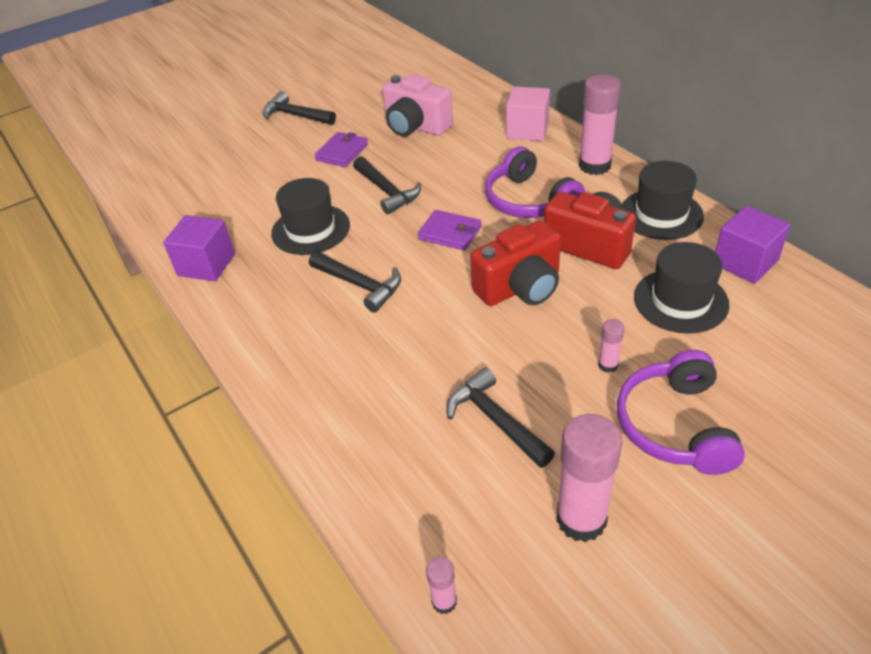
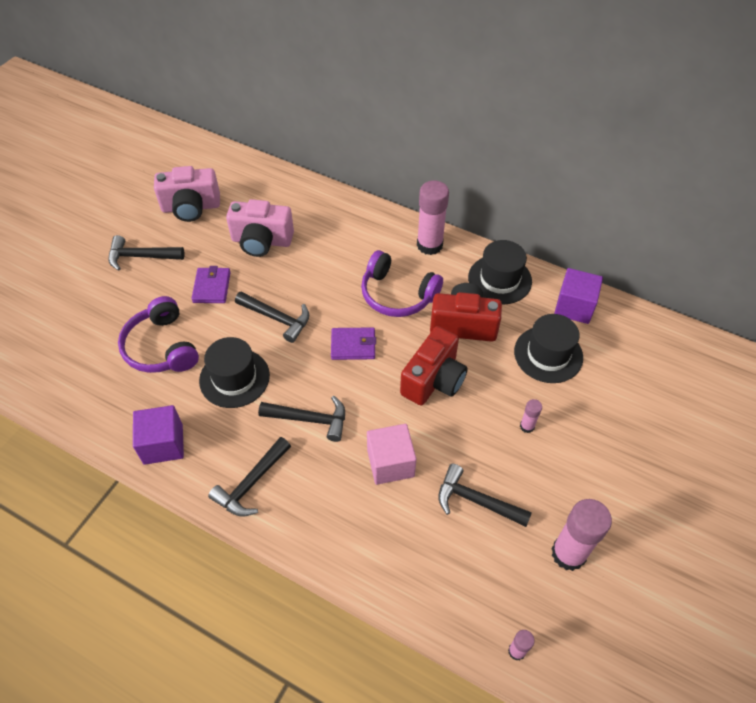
camera: 30 degrees left, 10 degrees up
pink cube [506,87,550,141] -> pink cube moved to [367,424,416,485]
purple headphones [617,350,745,475] -> purple headphones moved to [118,296,199,373]
none -> pink camera [154,166,220,222]
none -> black hammer [208,437,291,517]

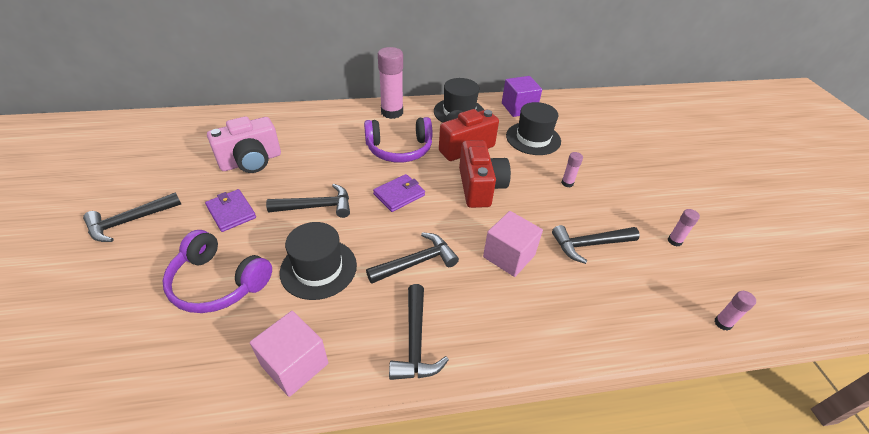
camera: 40 degrees left, 10 degrees down
purple cube [133,405,184,465] -> pink cube [250,311,328,397]
pink camera [154,166,220,222] -> none
pink glue stick [552,499,612,571] -> pink glue stick [668,209,700,246], size x0.47

